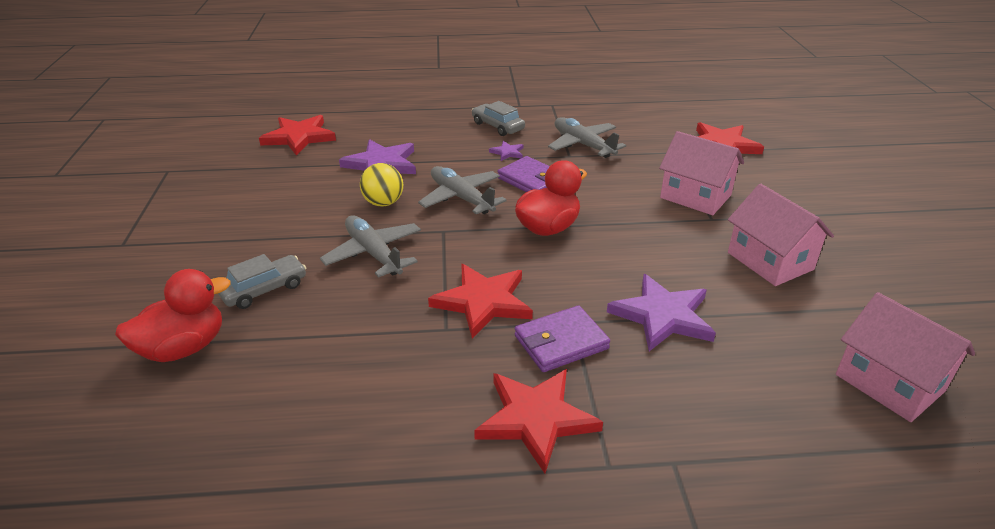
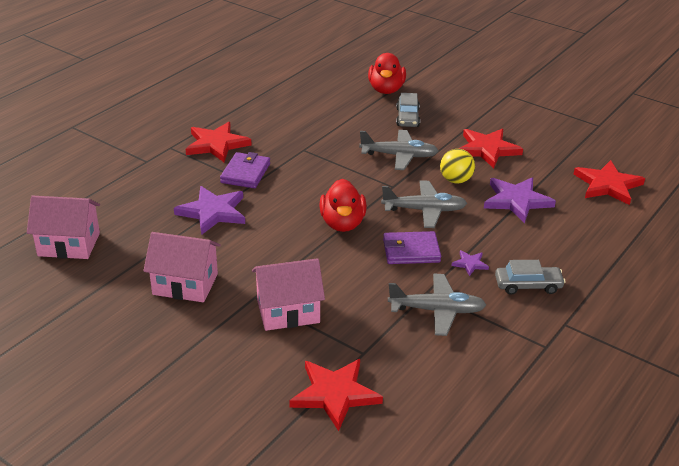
camera: 130 degrees right, 0 degrees up
red star [428,264,533,338] -> red star moved to [459,129,523,168]

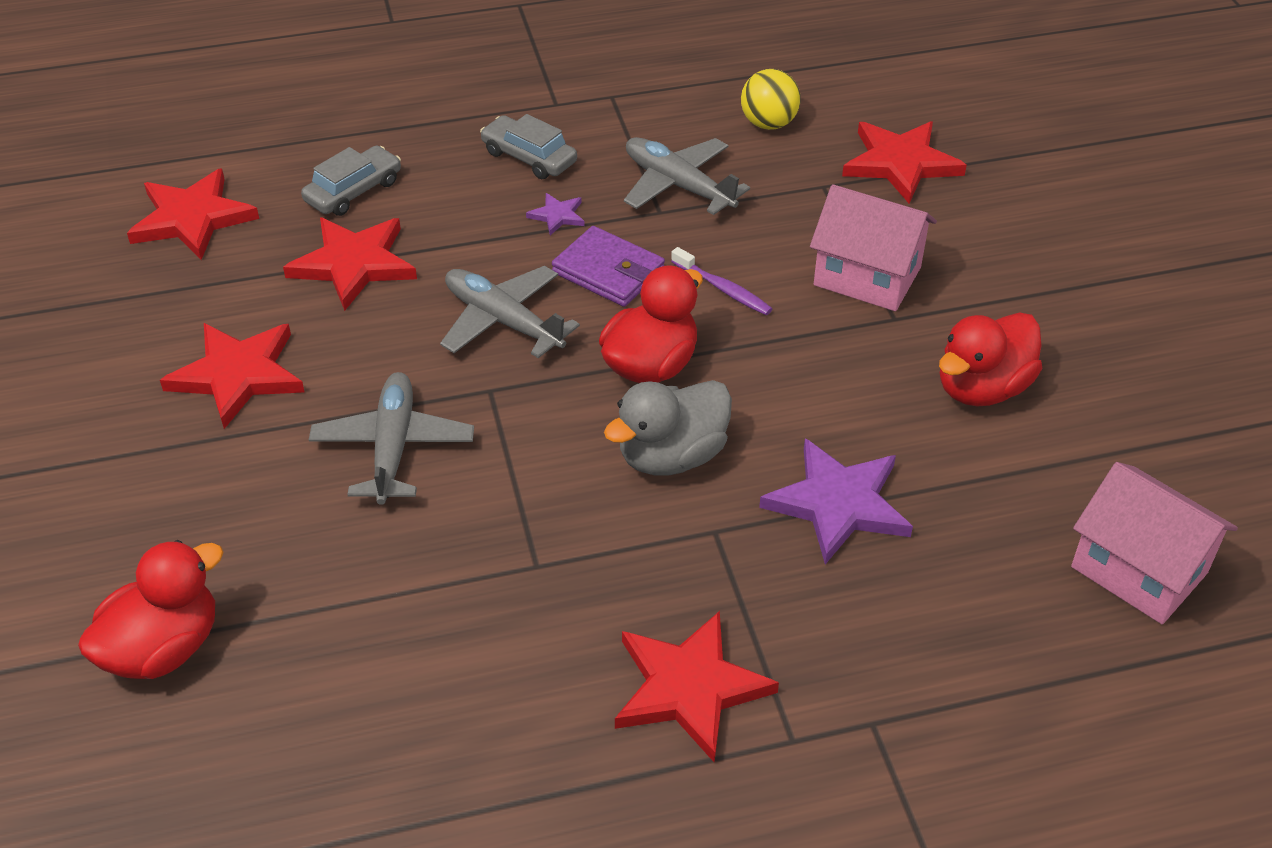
camera: 140 degrees left, 10 degrees up
pink house [144,232,221,302] -> red duck [939,312,1042,406]
purple wallet [220,152,270,188] -> none
grey plane [359,130,438,170] -> grey plane turned 45 degrees clockwise [309,372,474,505]
grey car [396,93,420,127] -> grey car moved to [301,145,401,216]
yellow ball [440,149,475,183] -> yellow ball moved to [741,69,801,130]
purple star [484,177,556,223] -> red star [283,217,417,311]
none -> grey duck [604,380,732,476]
none -> purple toothbrush [671,247,772,315]

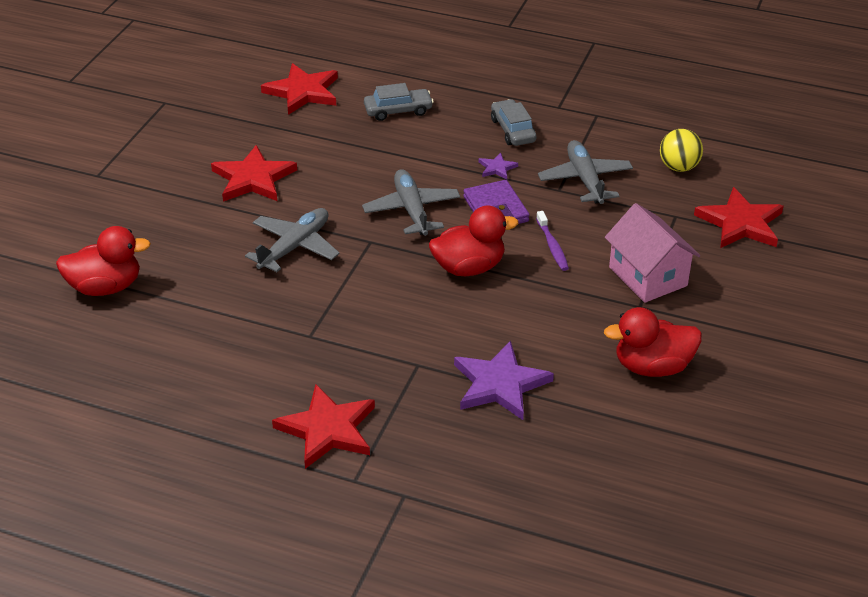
camera: 35 degrees right, 5 degrees down
red star [283,217,417,311] -> none
grey duck [604,380,732,476] -> none
pink house [1071,462,1238,624] -> none

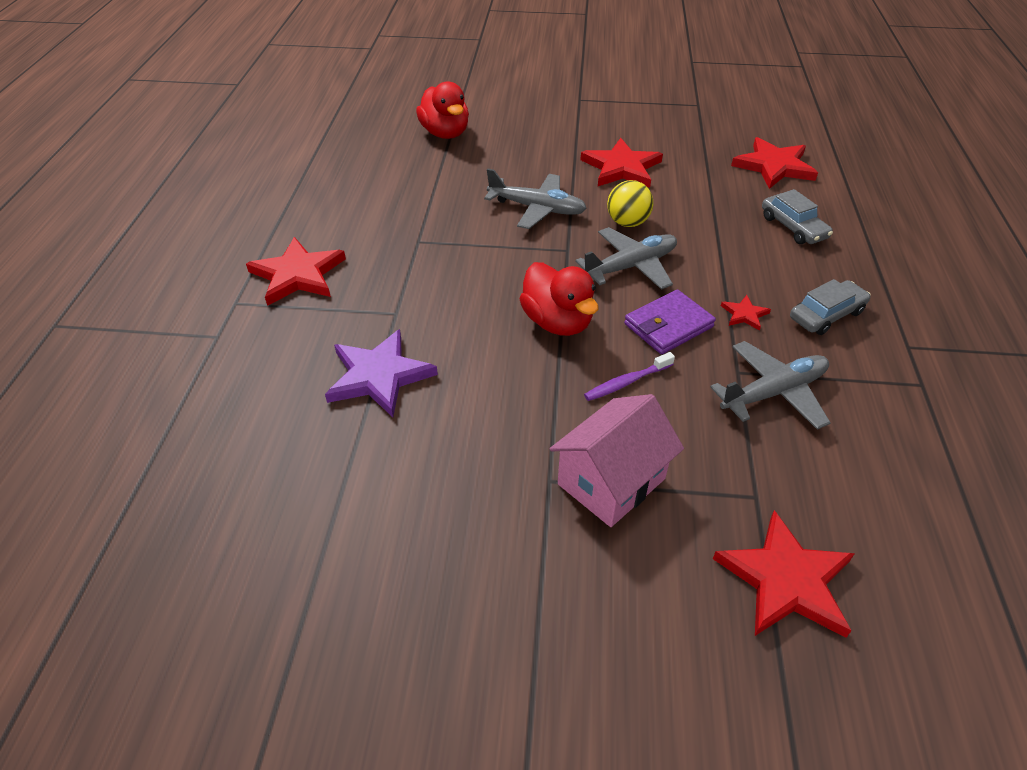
camera: 75 degrees right, 5 degrees up
purple star [479,153,518,180] -> red star [721,295,771,331]
red duck [604,307,702,377] -> none
yellow ball [660,129,703,172] -> yellow ball moved to [607,180,653,227]

